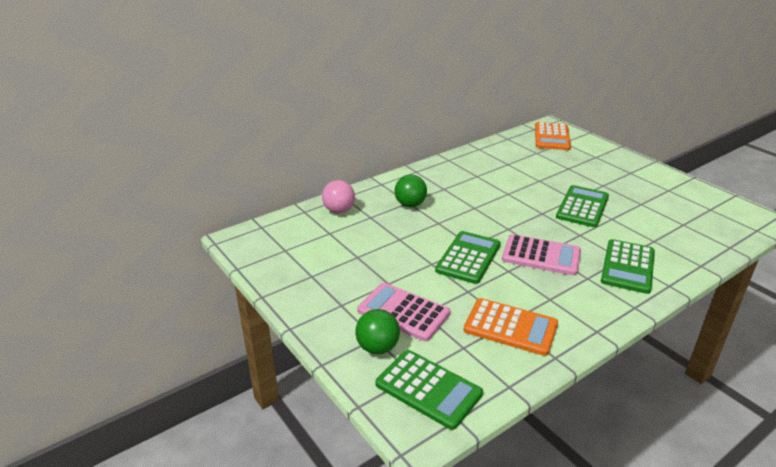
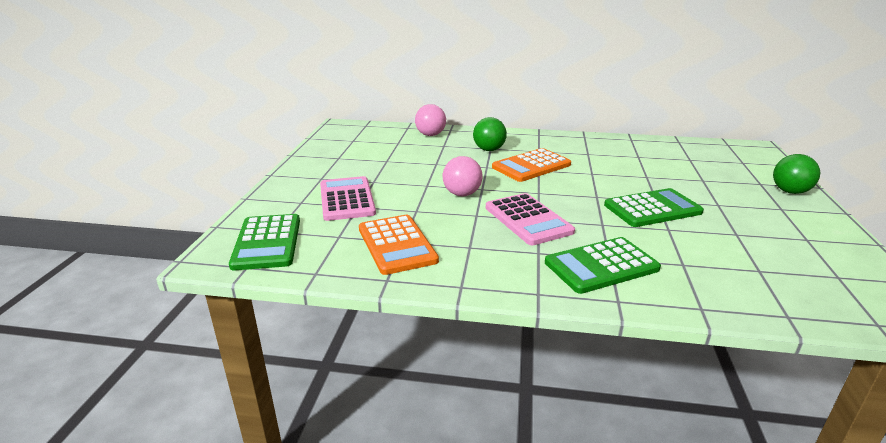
camera: 45 degrees right, 5 degrees down
green ball [355,309,400,354] -> green ball moved to [773,154,820,194]
green calculator [435,231,500,284] -> pink ball [443,156,483,196]
orange calculator [535,122,571,150] -> orange calculator moved to [492,148,571,182]

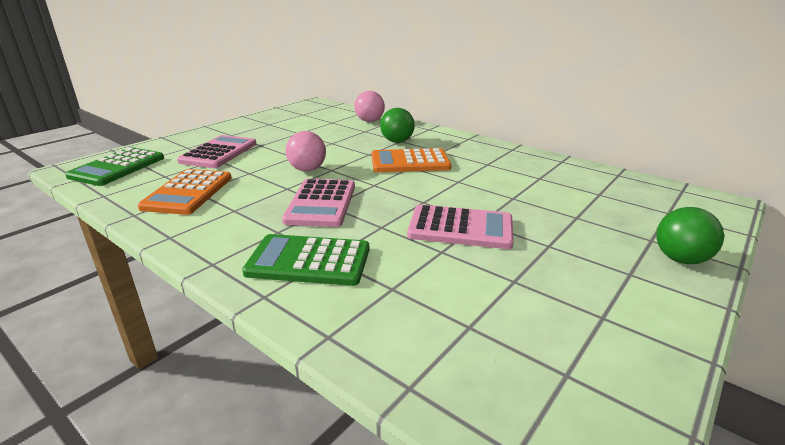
camera: 30 degrees right, 0 degrees up
green calculator [604,188,704,227] -> pink calculator [407,204,514,249]

